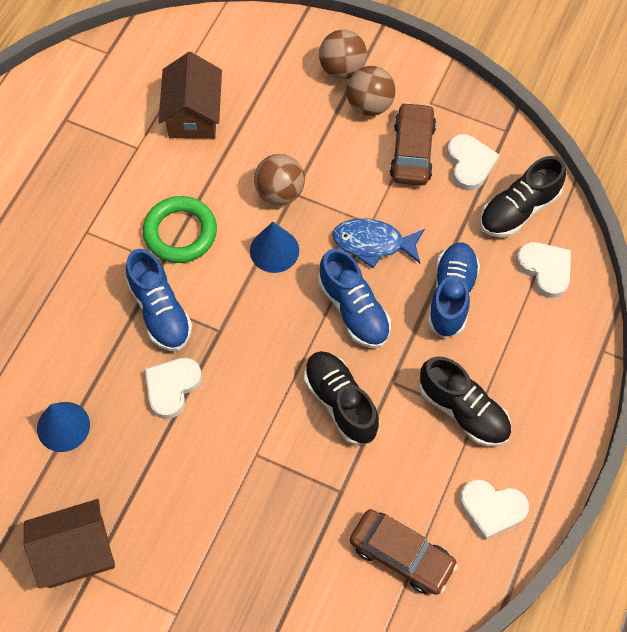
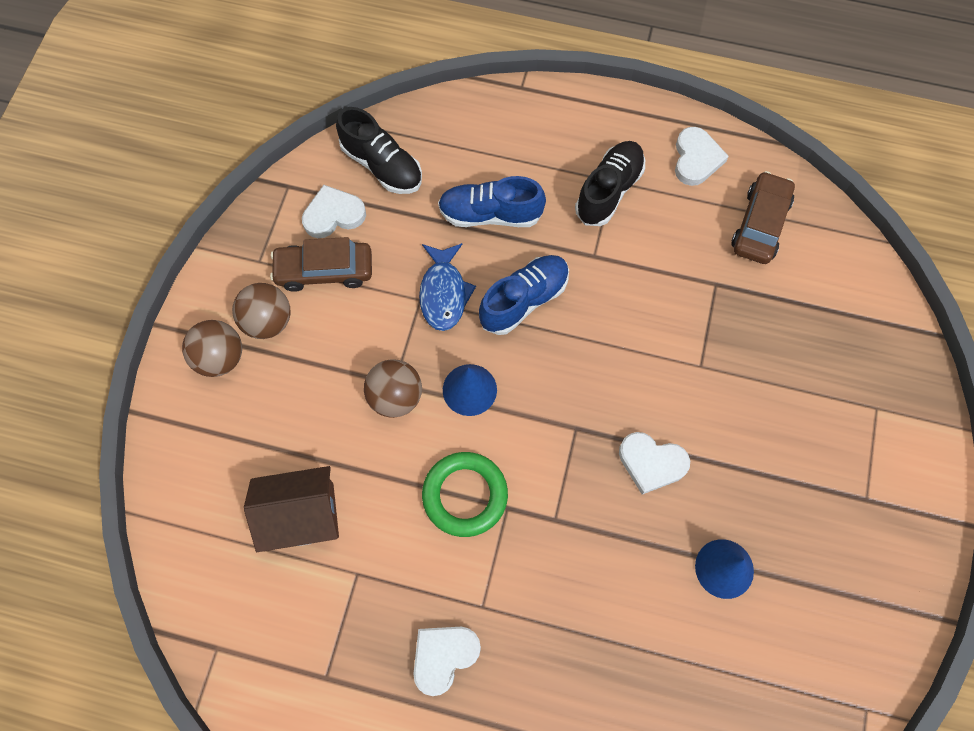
camera: 100 degrees left, 5 degrees up
brown house [24,499,115,589] -> none
blue shoe [126,249,192,351] -> none
black shoe [304,351,379,445] -> none
white heart [516,242,571,298] -> white heart moved to [413,627,481,696]

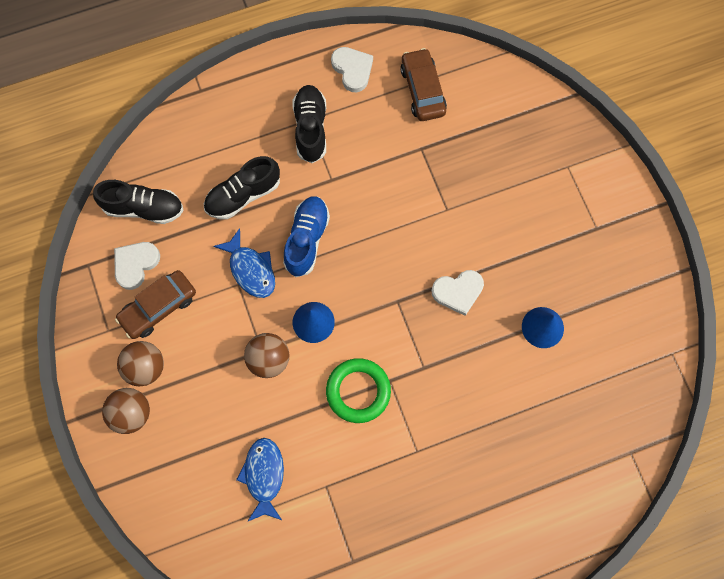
camera: 35 degrees left, 5 degrees up
brown house [244,466,339,552] -> blue fish [236,438,284,522]
white heart [413,627,481,696] -> none
blue shoe [438,176,546,227] -> black shoe [204,156,280,219]

